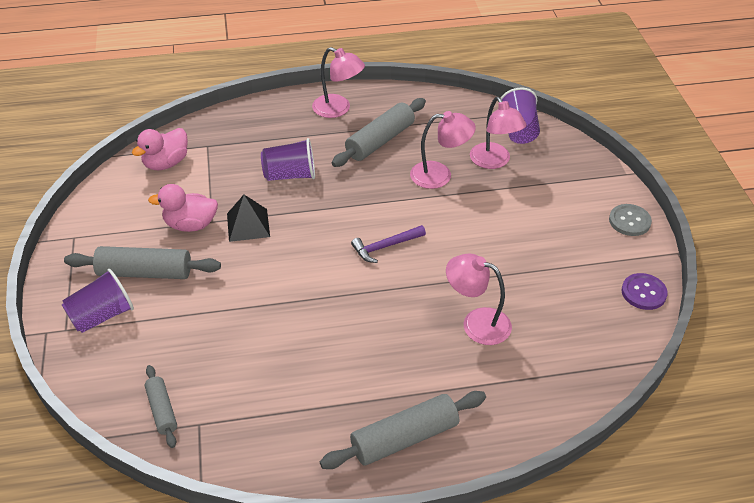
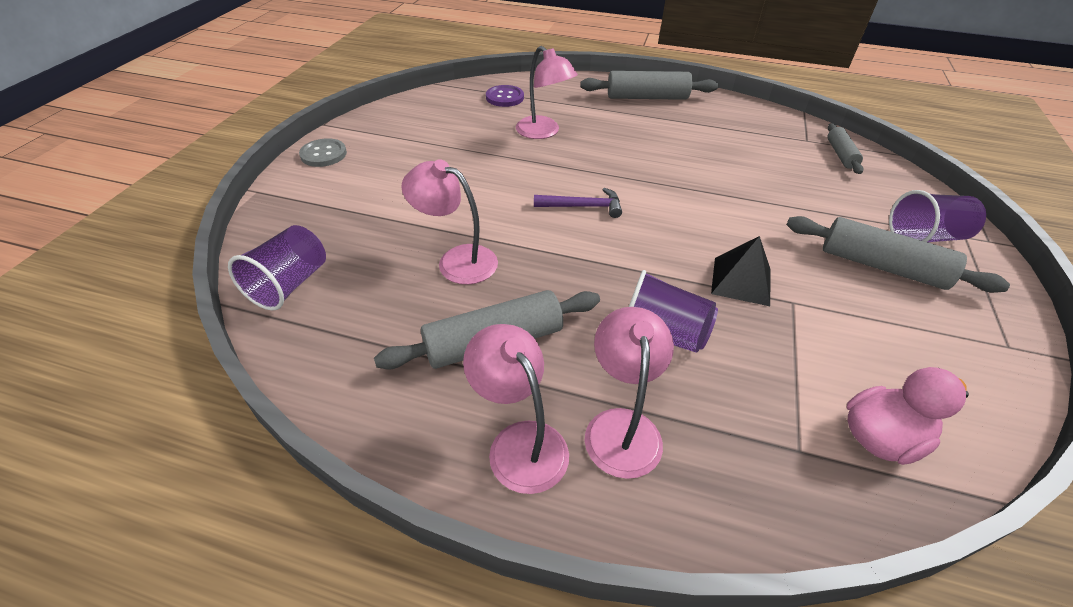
camera: 155 degrees left, 0 degrees up
pink duck [148,184,218,232] -> none
pink lamp [470,97,526,169] -> pink lamp moved to [585,307,674,479]
purple button [622,273,668,310] -> purple button moved to [486,85,524,107]

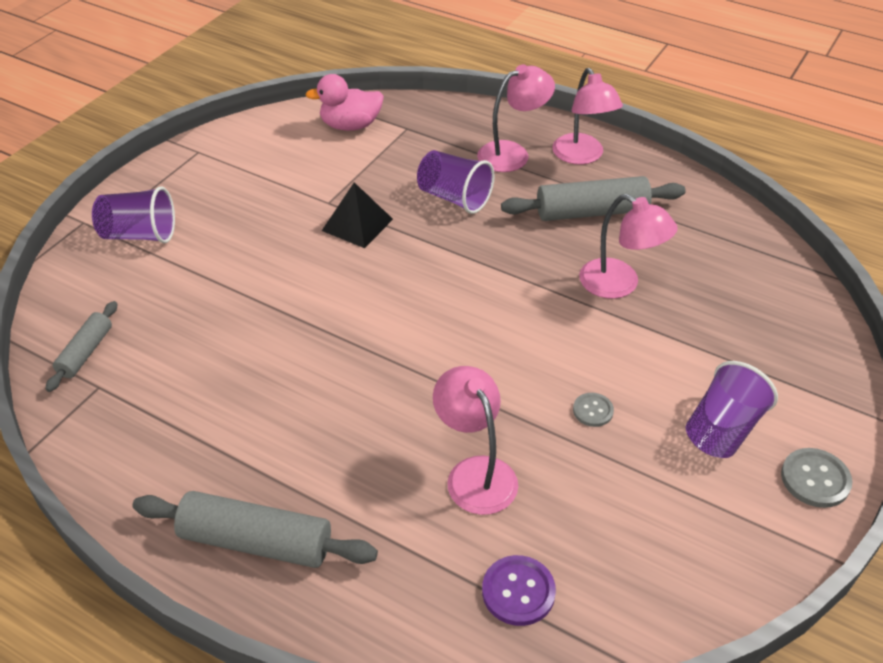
camera: 165 degrees left, 0 degrees up
purple cup [228,225,326,310] -> purple cup moved to [686,361,778,458]
purple hammer [534,188,622,218] -> none
pink lamp [585,307,674,479] -> pink lamp turned 135 degrees counterclockwise [477,65,555,172]
grey rolling pin [787,216,1010,293] -> none
none -> grey button [573,393,614,427]

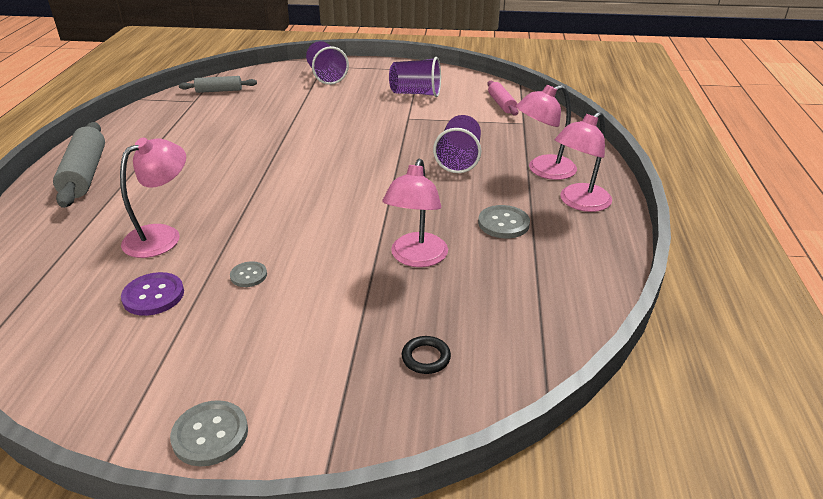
camera: 65 degrees right, 10 degrees down
pink duck [305,74,384,131] -> pink rolling pin [487,81,518,116]
black pyramid [322,182,393,248] -> none
pink lamp [477,65,555,172] -> pink lamp turned 120 degrees clockwise [516,85,577,180]
purple button [482,555,556,626] -> purple button moved to [121,272,184,316]
grey rolling pin [501,176,686,221] -> grey button [478,205,530,239]
purple cup [686,361,778,458] -> purple cup moved to [389,57,441,97]
none -> black ring [402,336,451,374]

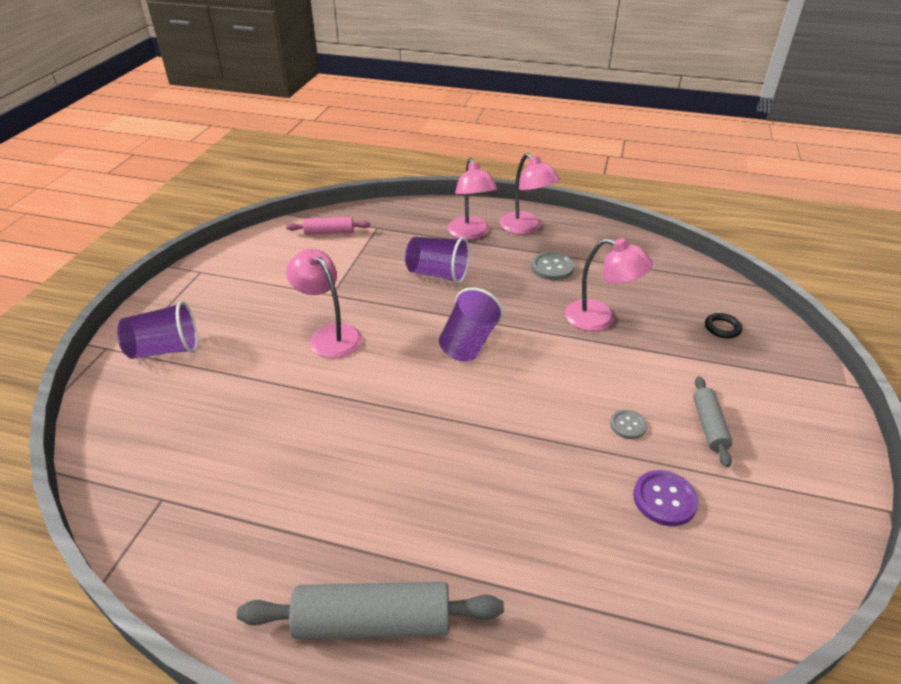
camera: 80 degrees left, 5 degrees up
pink lamp [120,137,186,258] -> pink lamp moved to [286,249,362,358]
grey button [170,400,248,466] -> none
grey rolling pin [179,76,257,93] -> grey rolling pin moved to [693,376,733,467]
purple cup [389,57,441,97] -> purple cup moved to [439,287,503,362]

